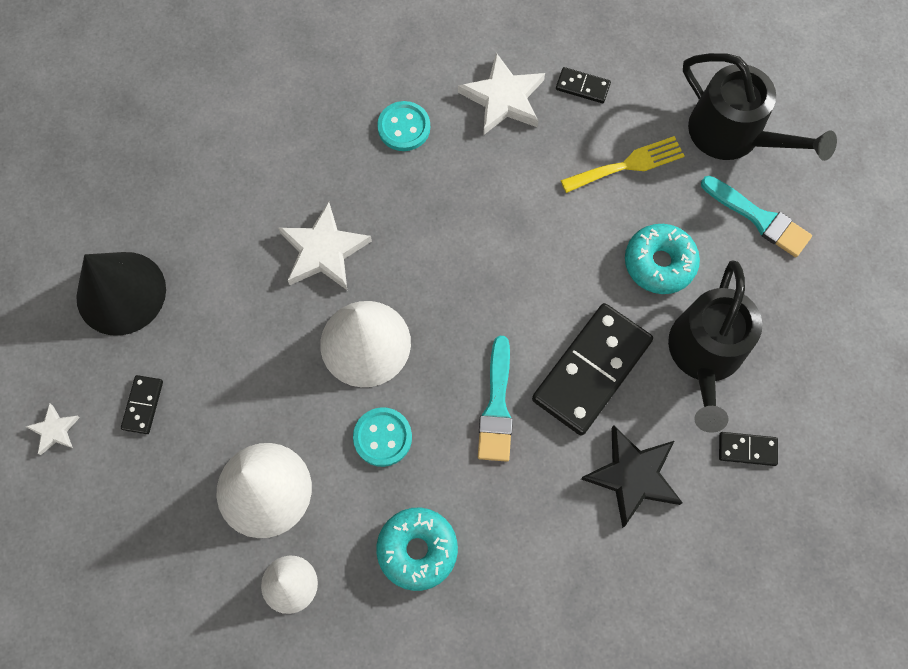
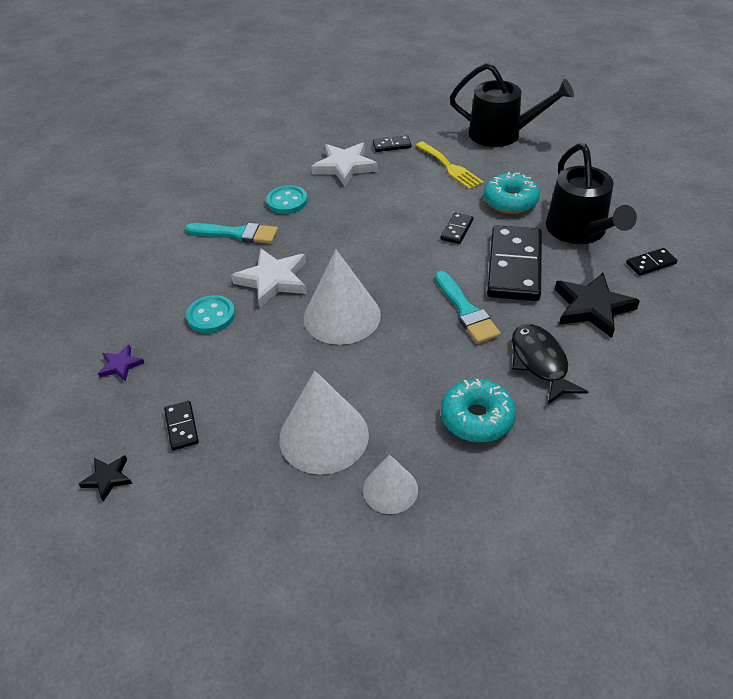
camera: 25 degrees left, 25 degrees down
white star [25,404,80,455] -> black star [79,456,132,502]
black cone [76,252,166,336] -> purple star [98,345,144,382]
turquoise button [353,407,412,467] -> turquoise button moved to [186,295,235,333]
yellow fork [561,136,684,193] -> yellow fork turned 105 degrees clockwise [415,141,484,190]
turquoise brush [701,176,812,257] -> turquoise brush moved to [185,223,278,243]
none -> black domino [440,213,473,244]
none -> black fish [512,324,588,404]

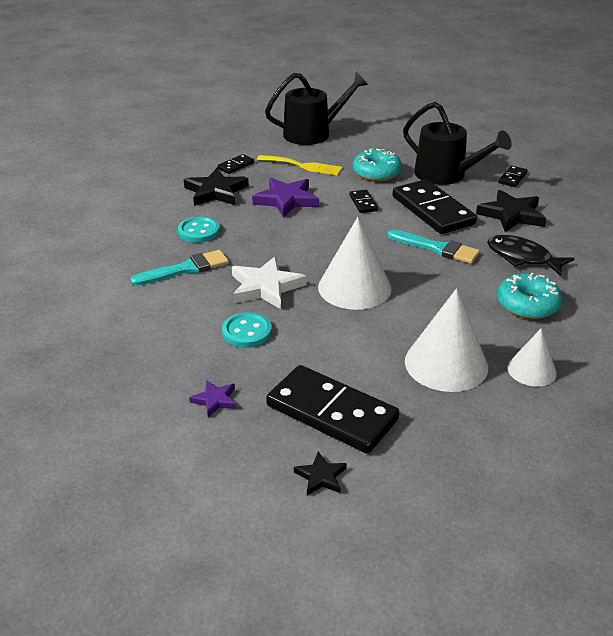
camera: 40 degrees left, 10 degrees down
black domino [164,401,199,450] -> black domino [266,365,399,454], size x2.25
white star [311,142,378,186] -> black star [184,168,249,206]
none -> purple star [252,178,319,218]

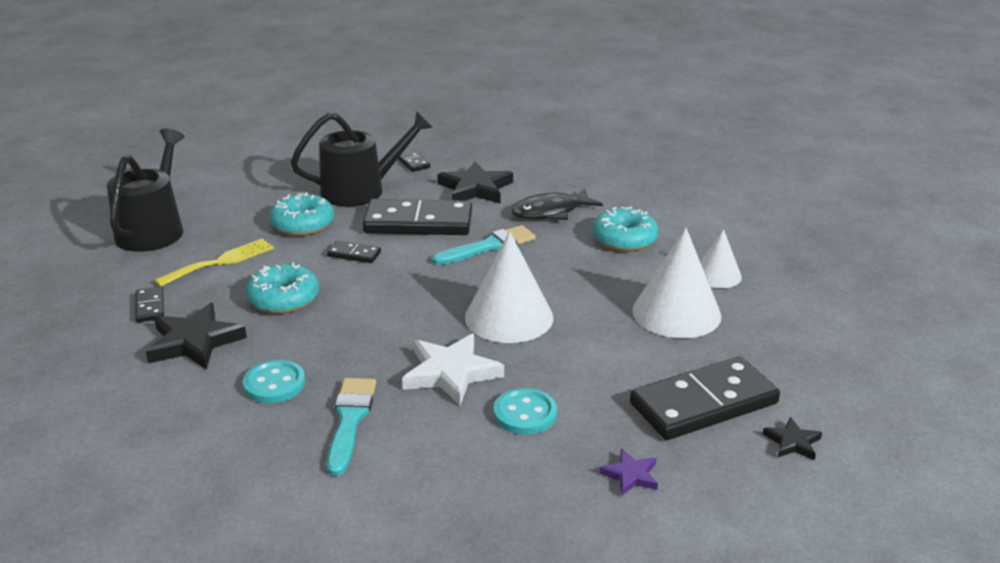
camera: 60 degrees left, 5 degrees down
purple star [252,178,319,218] -> turquoise donut [246,262,319,314]

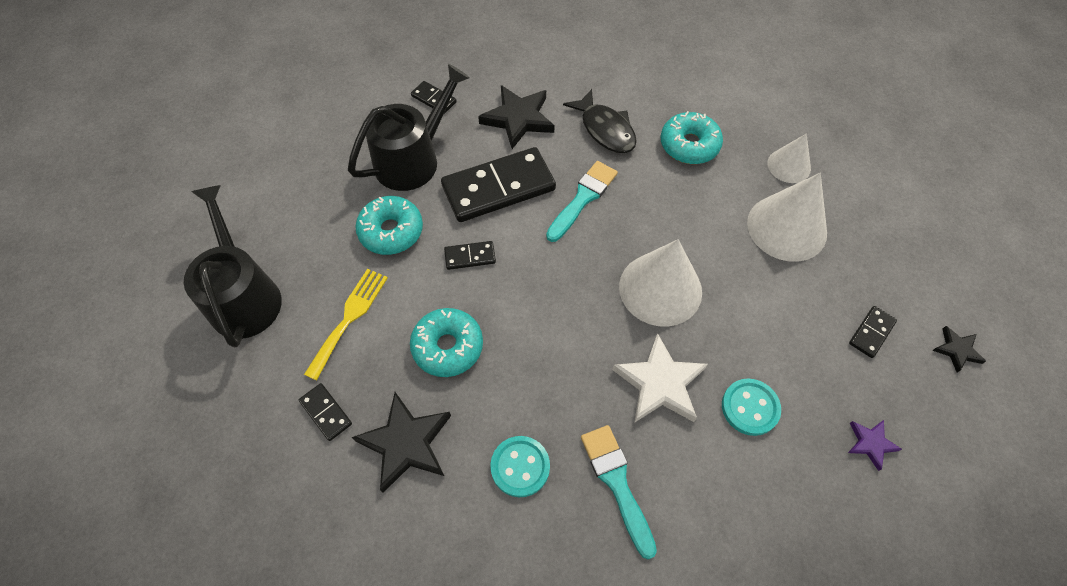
camera: 25 degrees left, 30 degrees up
black fish [511,188,603,220] -> black fish turned 75 degrees counterclockwise [563,89,637,153]
black domino [630,357,780,440] -> black domino [849,306,897,358], size x0.45

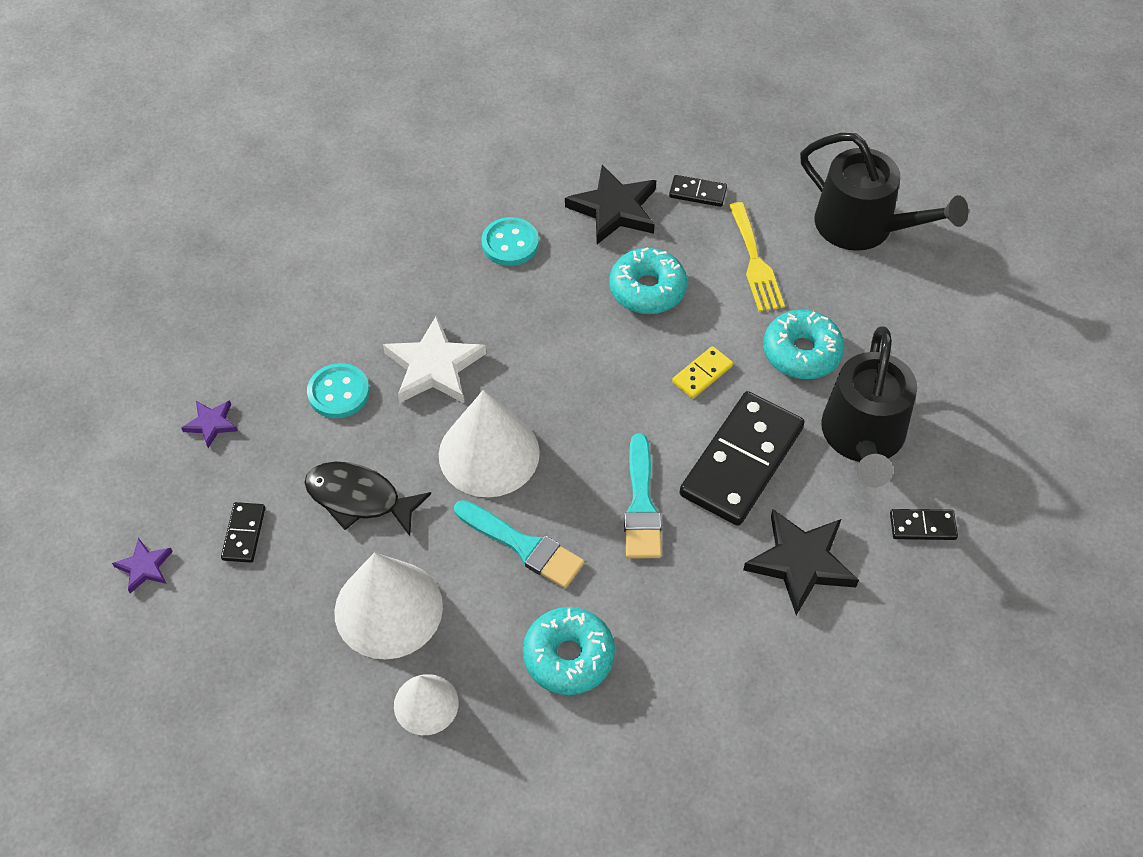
camera: 145 degrees right, 5 degrees down
black domino [444,241,496,270] -> yellow domino [672,346,733,399]
black fish [563,89,637,153] -> black fish moved to [304,462,431,536]
turquoise brush [581,425,657,560] -> turquoise brush moved to [454,500,584,588]
black star [932,326,986,372] -> purple star [112,538,173,593]

